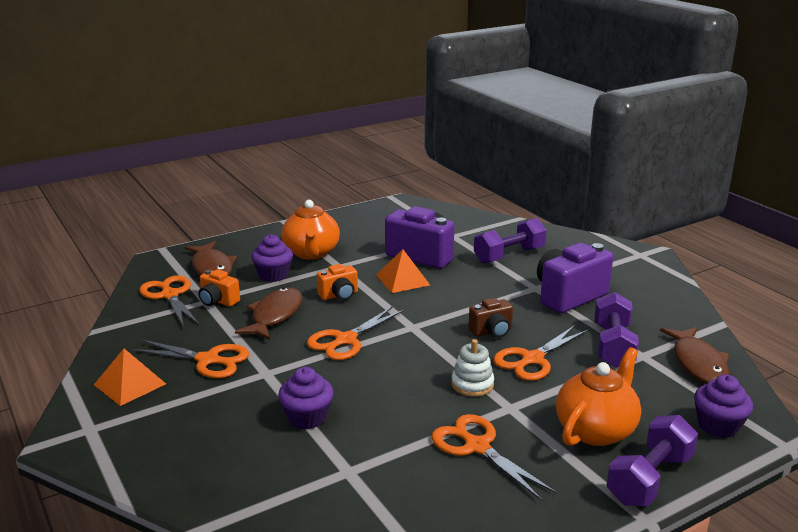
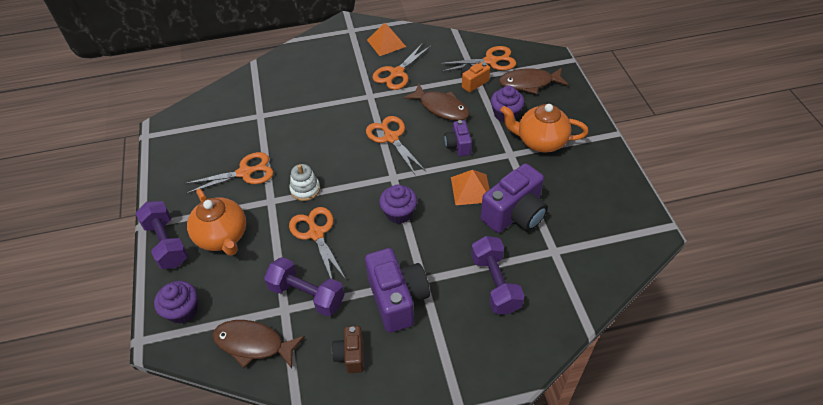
camera: 110 degrees right, 25 degrees up
purple cupcake [278,367,334,430] -> purple cupcake moved to [379,184,417,224]
orange camera [317,264,358,300] -> purple camera [444,120,472,157]
brown camera [469,298,513,338] -> brown camera moved to [332,326,364,373]

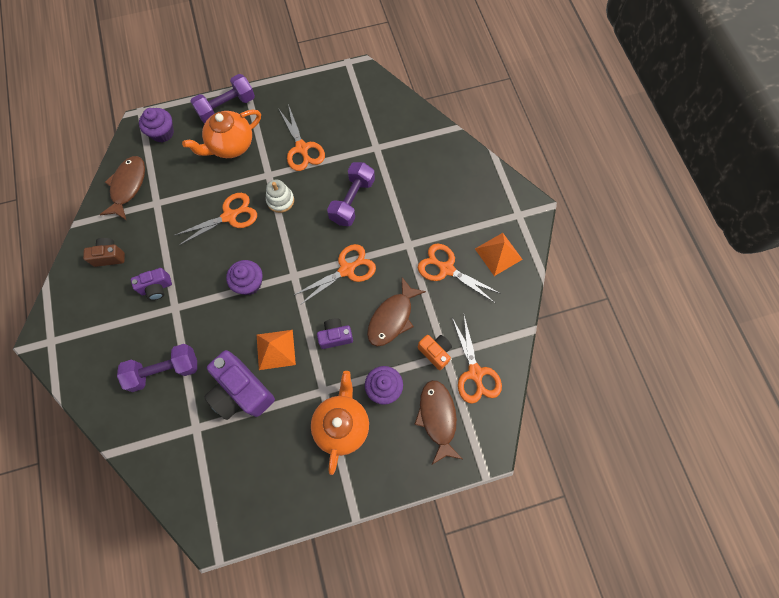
camera: 85 degrees right, 20 degrees up
purple dumbbell [264,257,345,316] -> purple dumbbell moved to [327,162,375,226]
purple camera [365,248,430,333] -> purple camera [131,268,172,300], size x0.54

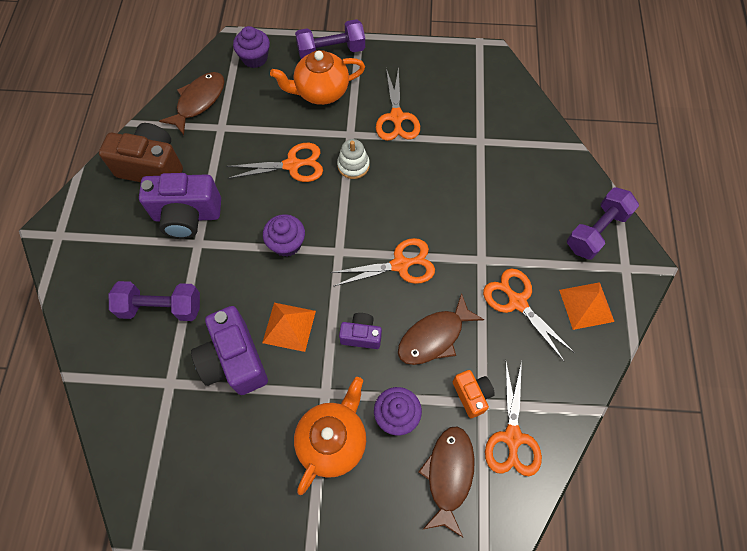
camera: 20 degrees right, 5 degrees down
brown camera [83,238,125,267] -> brown camera [99,123,183,182], size x1.85
purple camera [131,268,172,300] -> purple camera [139,173,221,239], size x1.85
purple dumbbell [327,162,375,226] -> purple dumbbell moved to [567,187,639,260]

